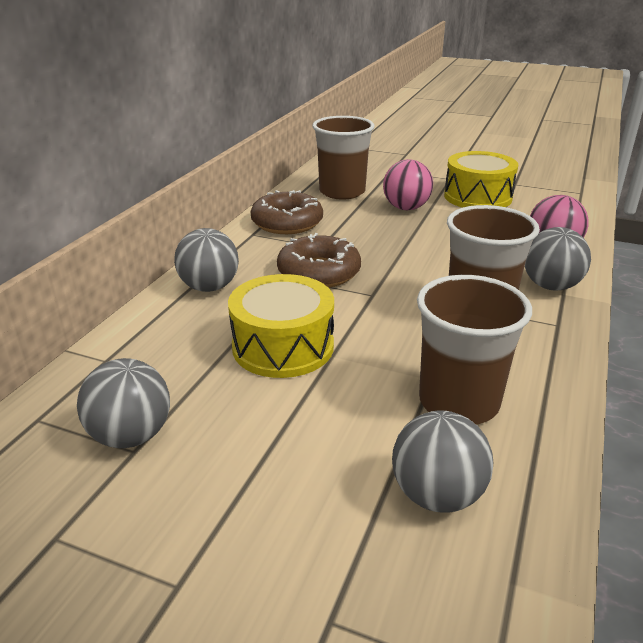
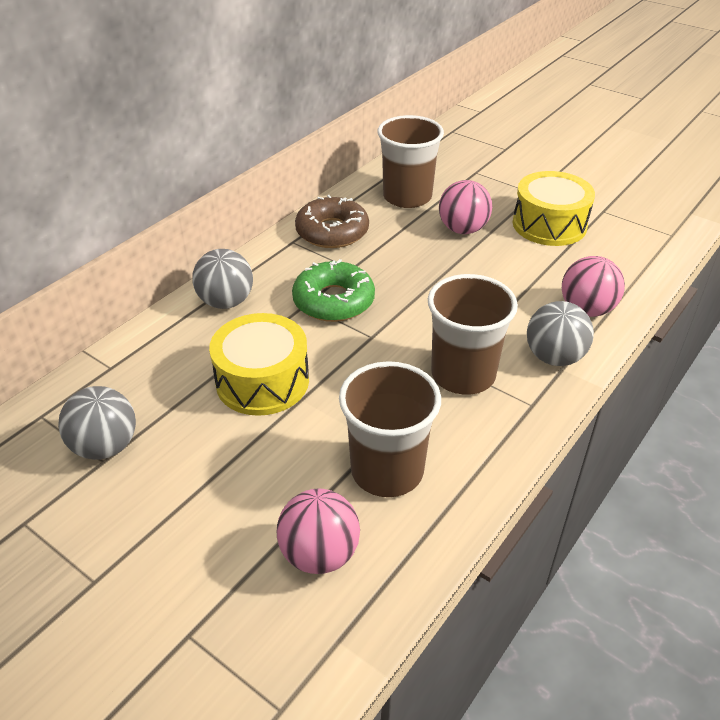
camera: 15 degrees right, 10 degrees up
brown donut [277,233,361,288] -> green donut [292,259,375,322]
grey ball [392,410,493,513] -> pink ball [277,489,360,574]

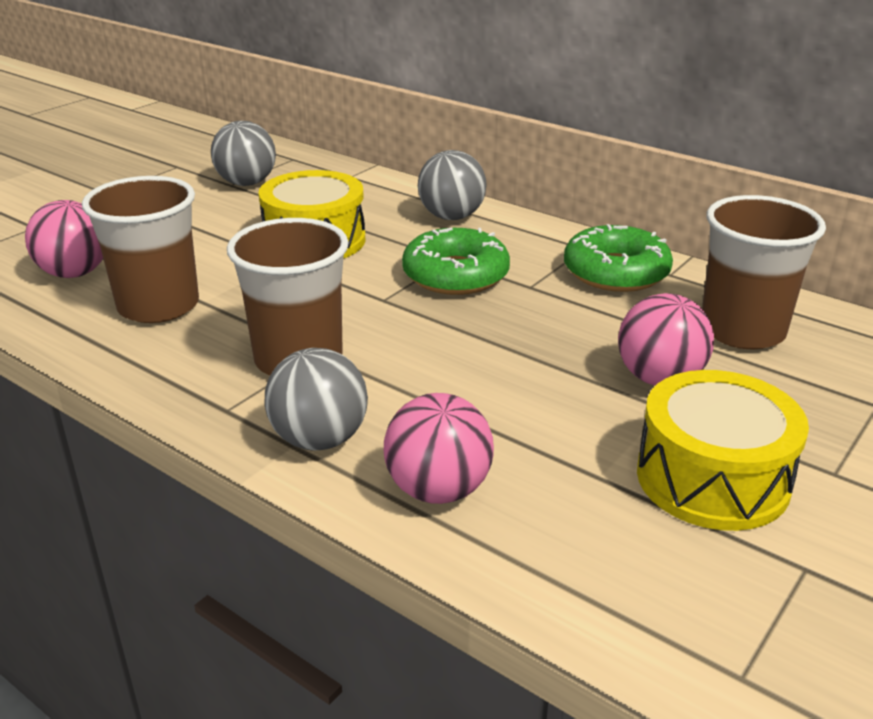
camera: 90 degrees right, 10 degrees down
brown donut [295,195,369,248] -> green donut [564,224,673,292]

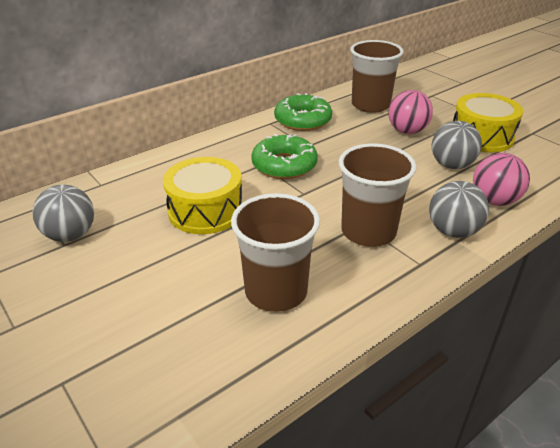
camera: 75 degrees left, 5 degrees up
pink ball [25,200,103,278] -> none
grey ball [418,150,487,220] -> grey ball moved to [432,121,482,169]

